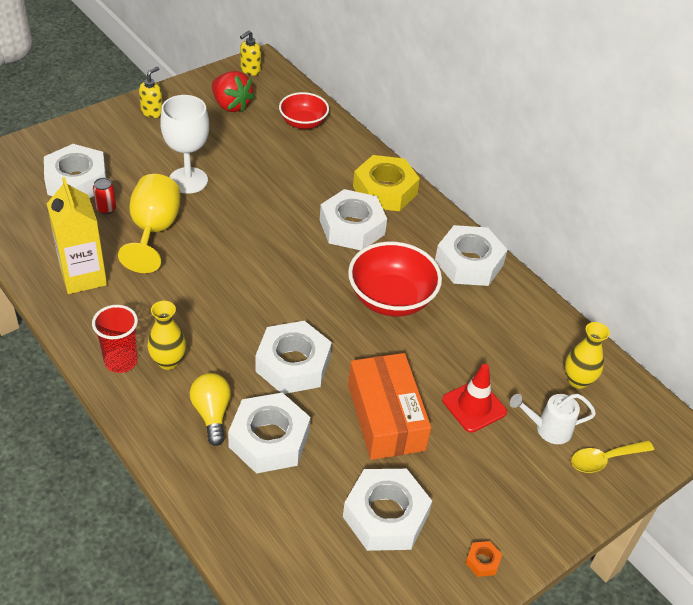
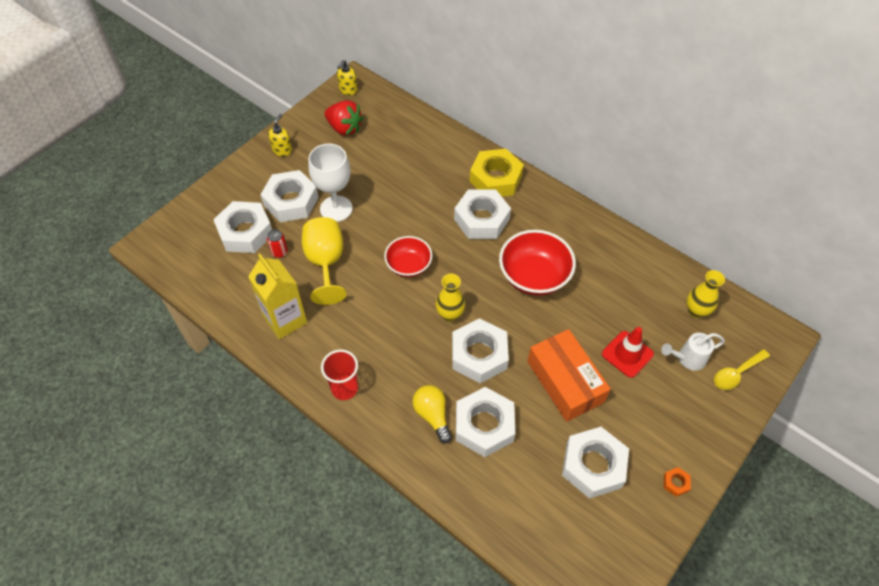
camera: 10 degrees left, 10 degrees up
yellow vase [147,301,186,370] -> yellow vase moved to [436,274,465,322]
red bowl [279,92,329,129] -> red bowl moved to [384,236,432,277]
white nut [435,225,508,286] -> white nut moved to [261,170,318,222]

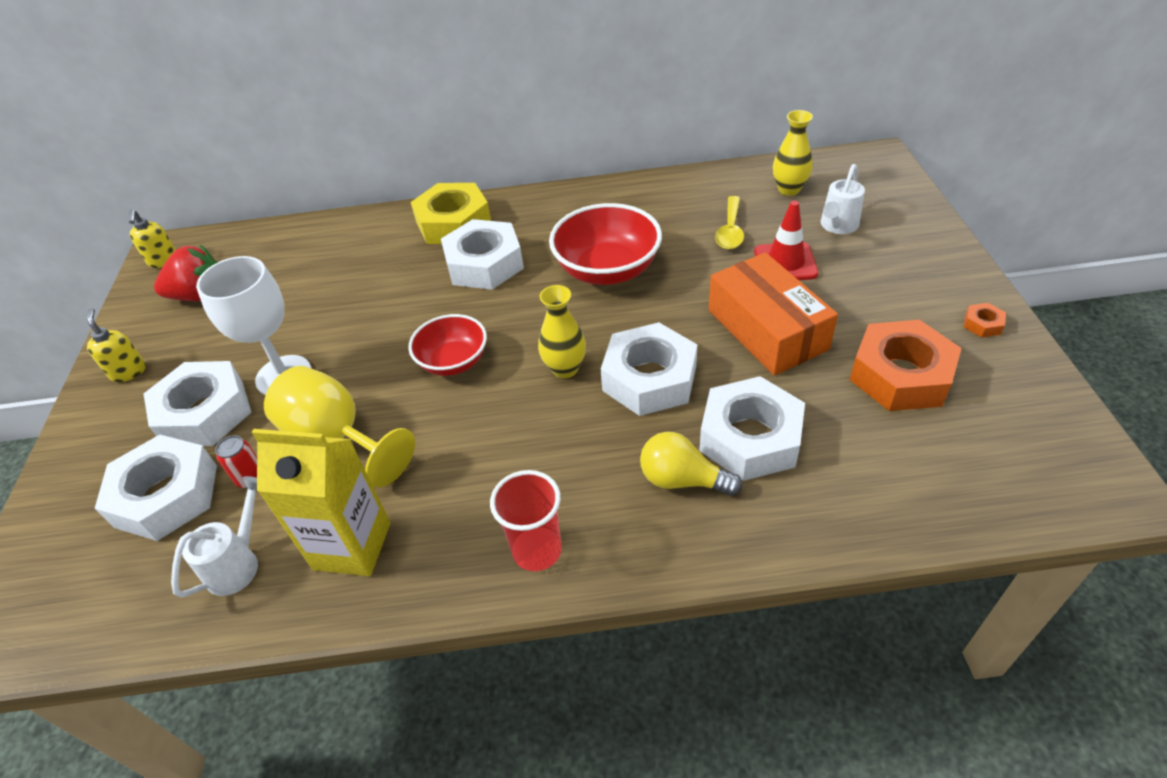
camera: 40 degrees left, 10 degrees down
orange box [527,329,611,422] -> orange box turned 45 degrees clockwise [709,252,838,376]
white nut [562,427,629,499] -> orange nut [850,320,962,411]
yellow spoon [714,349,770,390] -> yellow spoon moved to [715,196,744,250]
none -> white watering can [171,476,258,598]

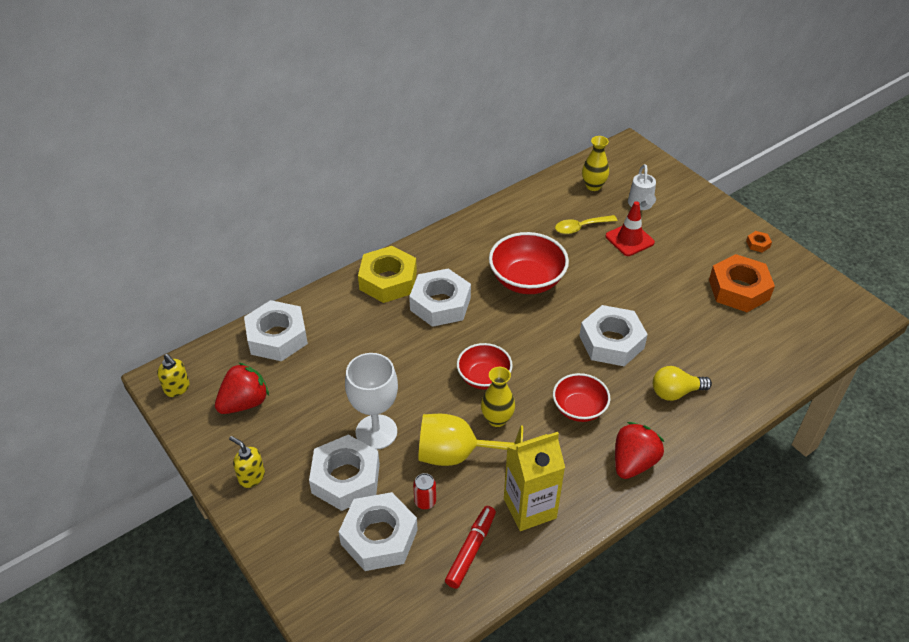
camera: 35 degrees left, 0 degrees up
white watering can [171,476,258,598] -> red marker [445,506,496,589]
red cup [490,470,562,571] -> red strawberry [615,422,665,479]
yellow vase [538,285,586,378] -> yellow vase moved to [481,367,515,427]
white nut [699,376,805,481] -> white nut moved to [244,300,308,361]
orange box [709,252,838,376] -> none
yellow spoon [715,196,744,250] -> yellow spoon turned 90 degrees clockwise [555,215,617,234]
none -> red bowl [553,373,610,422]

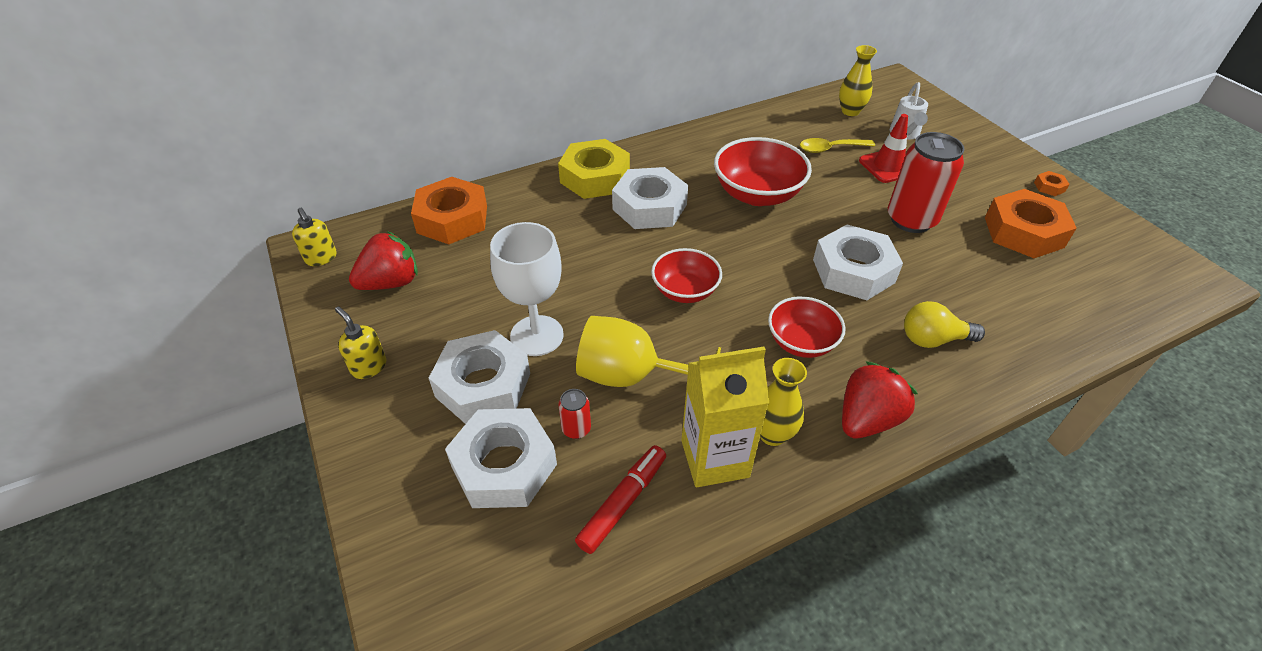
camera: 10 degrees right, 0 degrees up
white nut [244,300,308,361] -> orange nut [411,177,487,244]
yellow vase [481,367,515,427] -> yellow vase moved to [760,358,807,446]
none -> red can [888,132,964,233]

